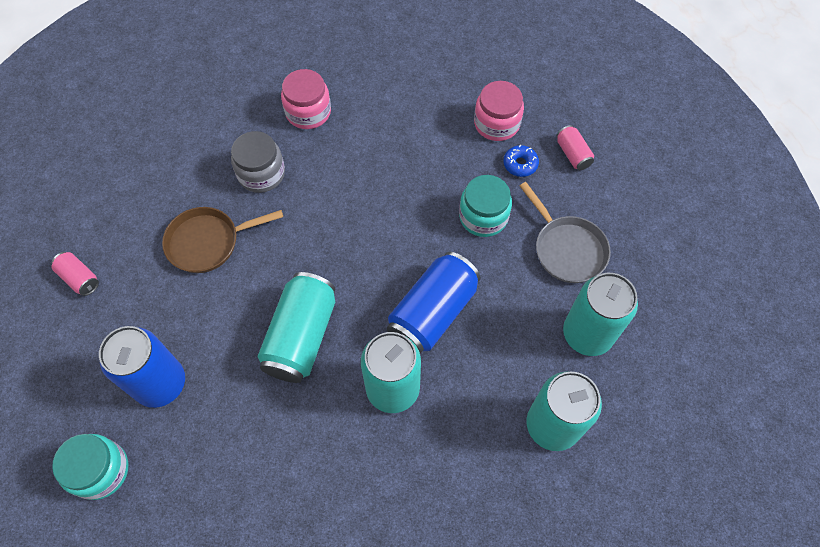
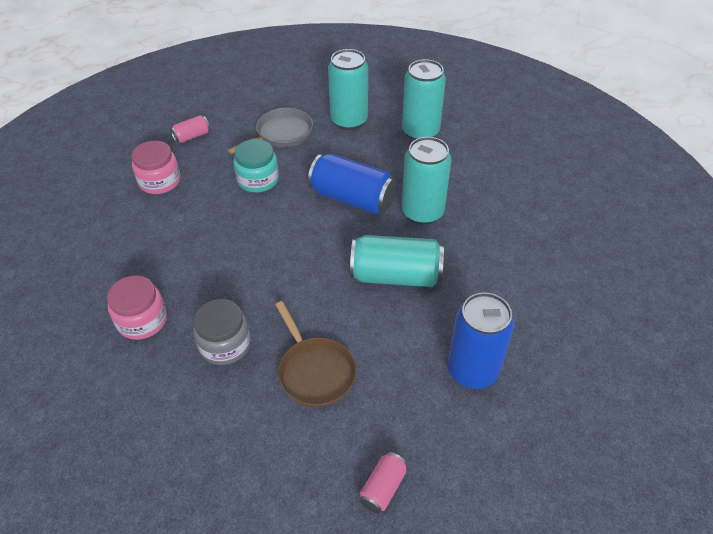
camera: 100 degrees left, 15 degrees down
turquoise jar [52,434,128,500] -> none
blue donut [503,145,539,177] -> none

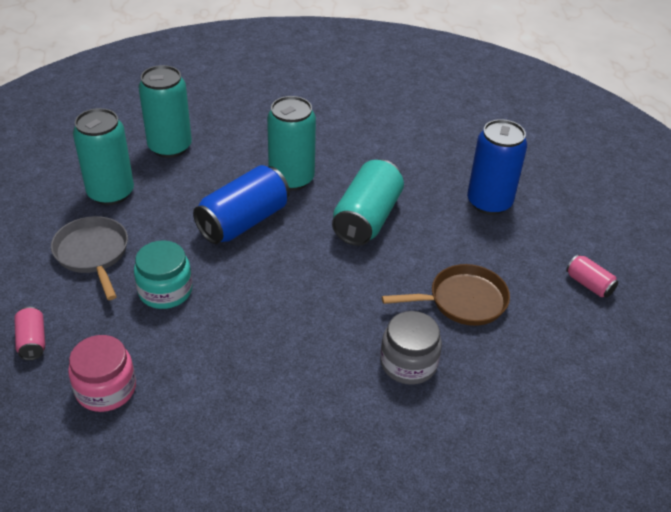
camera: 75 degrees left, 5 degrees down
pink jar [107,276,167,340] -> none

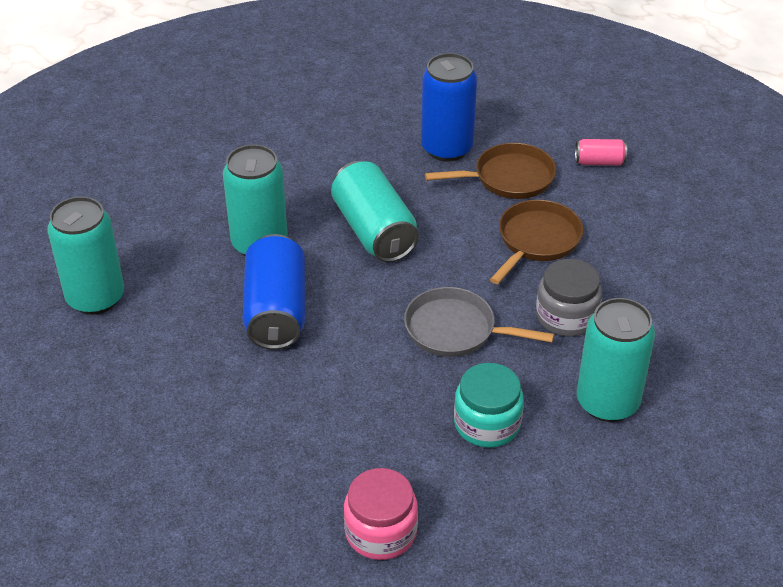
camera: 45 degrees left, 0 degrees up
pink can [14,307,45,360] -> none
grey pan [51,216,128,300] -> grey pan moved to [404,287,554,357]
turquoise can [73,108,134,205] -> turquoise can moved to [576,298,655,422]
turquoise jar [134,240,193,309] -> turquoise jar moved to [454,363,524,448]
none -> brown pan [425,143,556,199]

